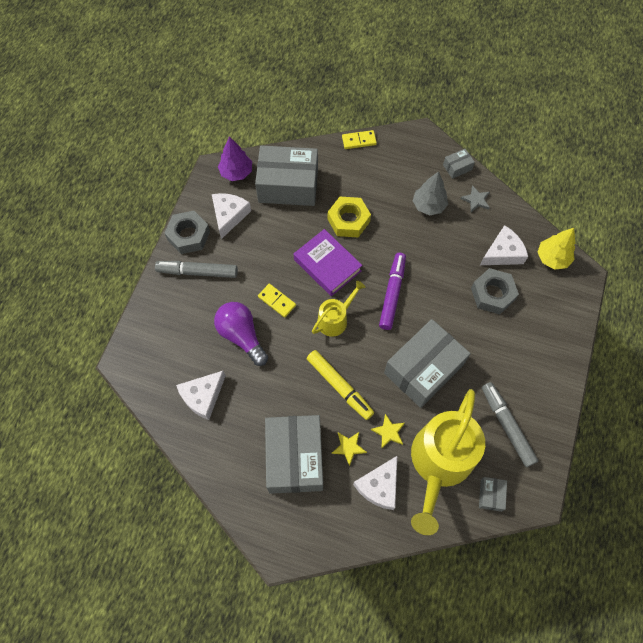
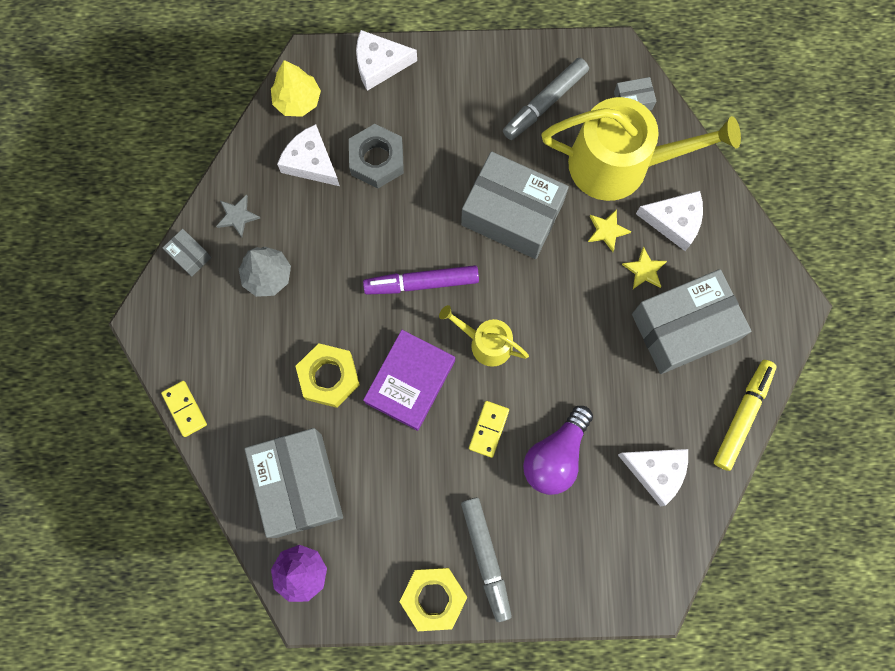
camera: 110 degrees left, 10 degrees up
grey nut [165,211,210,254] -> yellow nut [399,568,467,631]
white cheese [212,193,251,239] -> white cheese moved to [356,30,417,91]
yellow marker [307,350,374,420] -> yellow marker moved to [714,360,777,471]

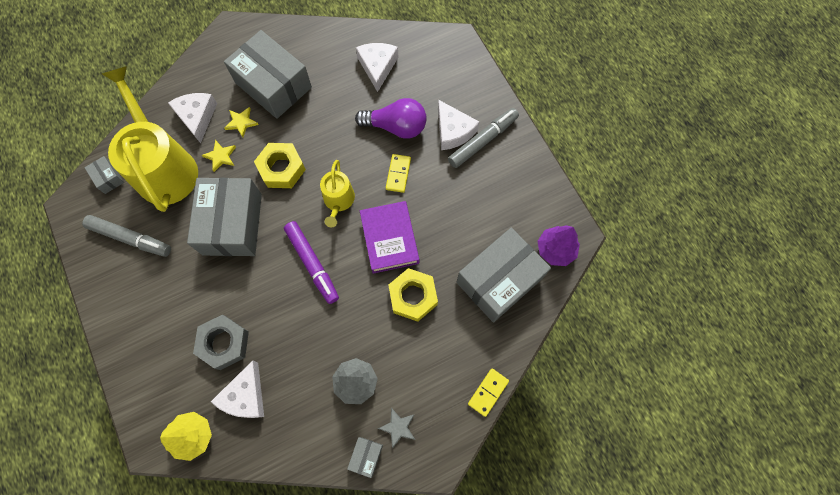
camera: 115 degrees left, 5 degrees down
grey star [216,195,260,237] -> grey star moved to [378,408,415,449]
white cheese [356,30,417,91] -> white cheese moved to [438,100,479,150]
purple book [363,330,455,431] -> purple book turned 75 degrees clockwise [360,201,419,274]
yellow nut [399,568,467,631] -> yellow nut moved to [254,143,306,188]
yellow domino [469,401,509,458] -> yellow domino turned 75 degrees counterclockwise [386,154,411,193]
yellow marker [714,360,777,471] -> none

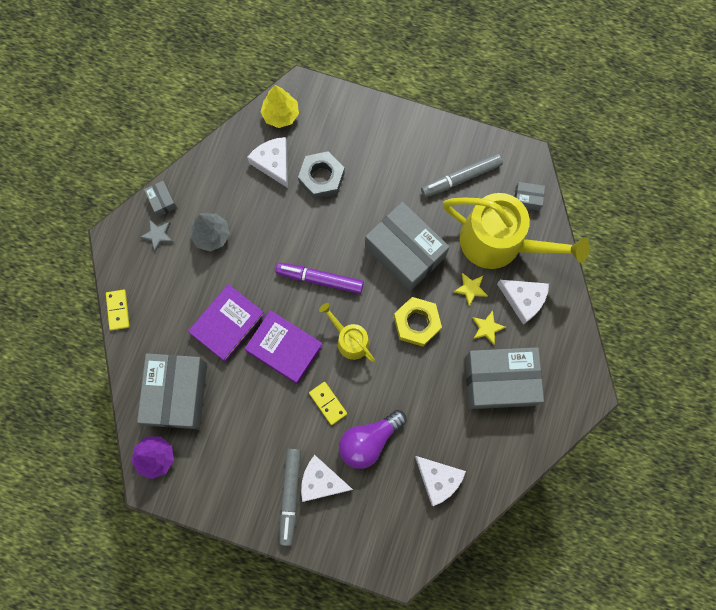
camera: 135 degrees right, 5 degrees up
yellow nut [388,268,438,322] -> purple book [188,284,265,362]

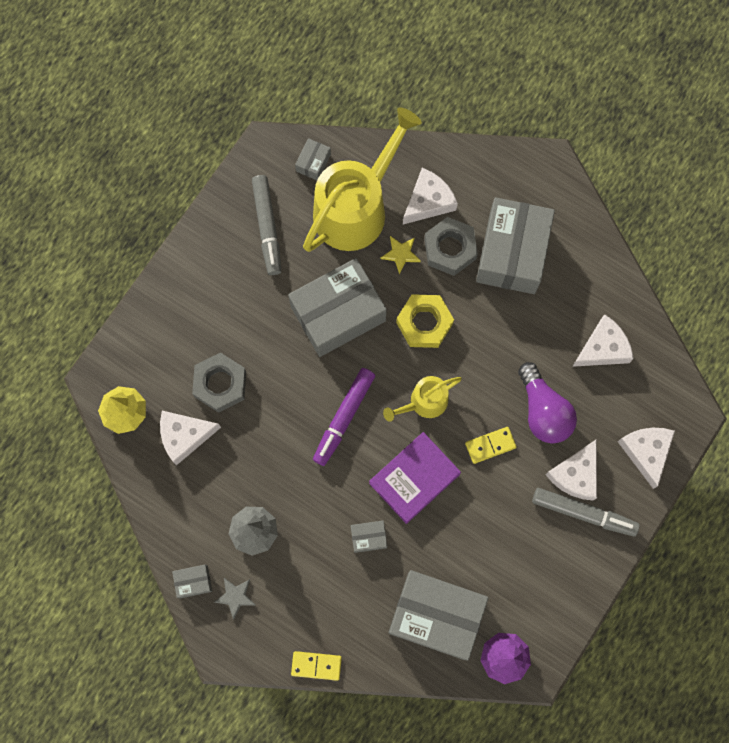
camera: 75 degrees left, 0 degrees up
purple book [188,284,265,362] -> grey box [351,521,387,553]
yellow star [472,311,506,345] -> grey nut [424,217,478,276]
none -> white cheese [617,428,675,489]

